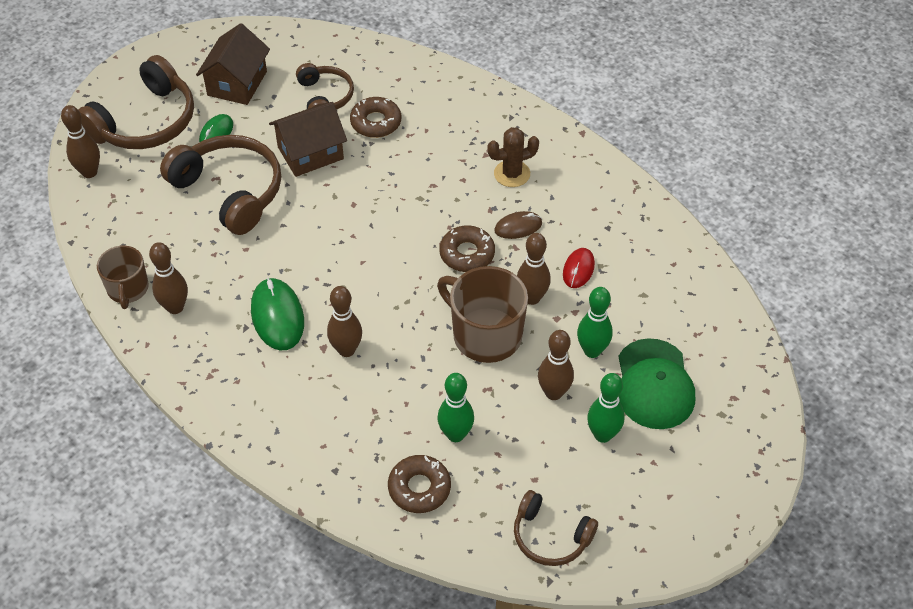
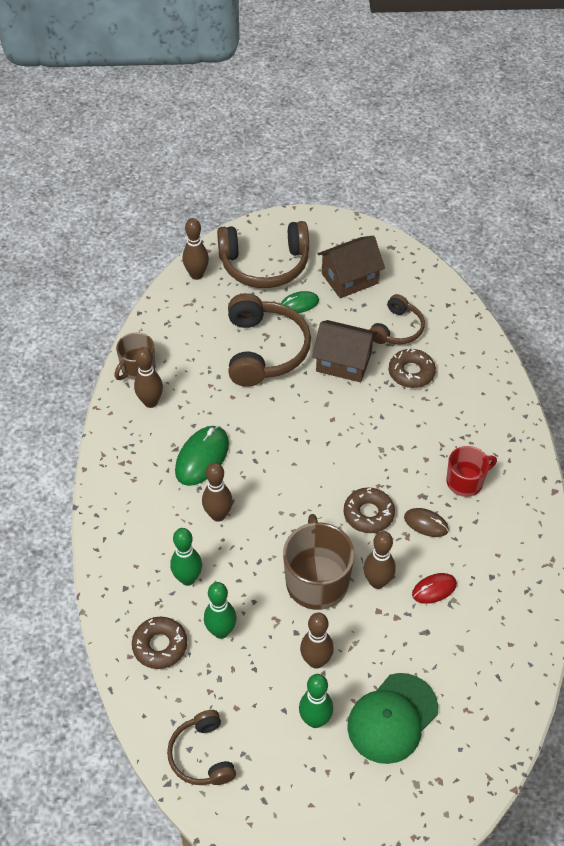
camera: 45 degrees right, 0 degrees up
brown cactus [488,127,539,187] -> red mug [446,446,497,497]
green bowling pin [577,287,613,358] -> green bowling pin moved to [170,528,202,586]

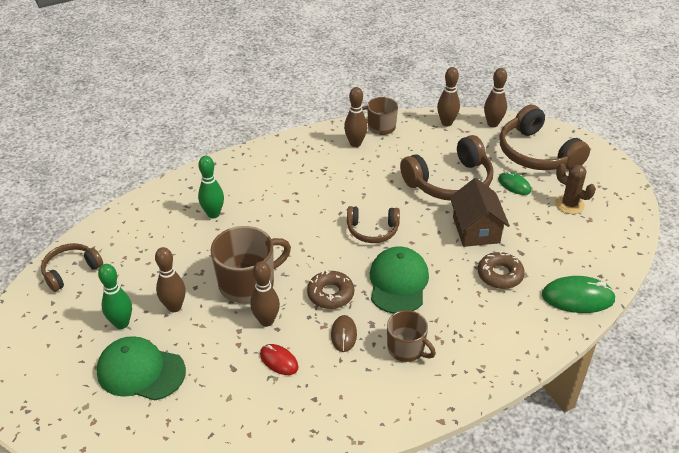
camera: 65 degrees right, 10 degrees down
brown donut [132,617,187,669] -> none
green mouse [175,426,229,486] -> green mouse moved to [542,276,616,313]
brown bowling pin [202,462,233,522] -> brown bowling pin moved to [437,67,460,126]
green bowling pin [204,582,237,639] -> none
brown house [318,236,385,298] -> brown cactus [555,163,596,214]
brown headphones [370,294,425,344] -> brown headphones moved to [347,206,400,243]
red mug [446,446,497,497] -> brown mug [387,310,436,362]
none -> green cap [370,247,429,314]

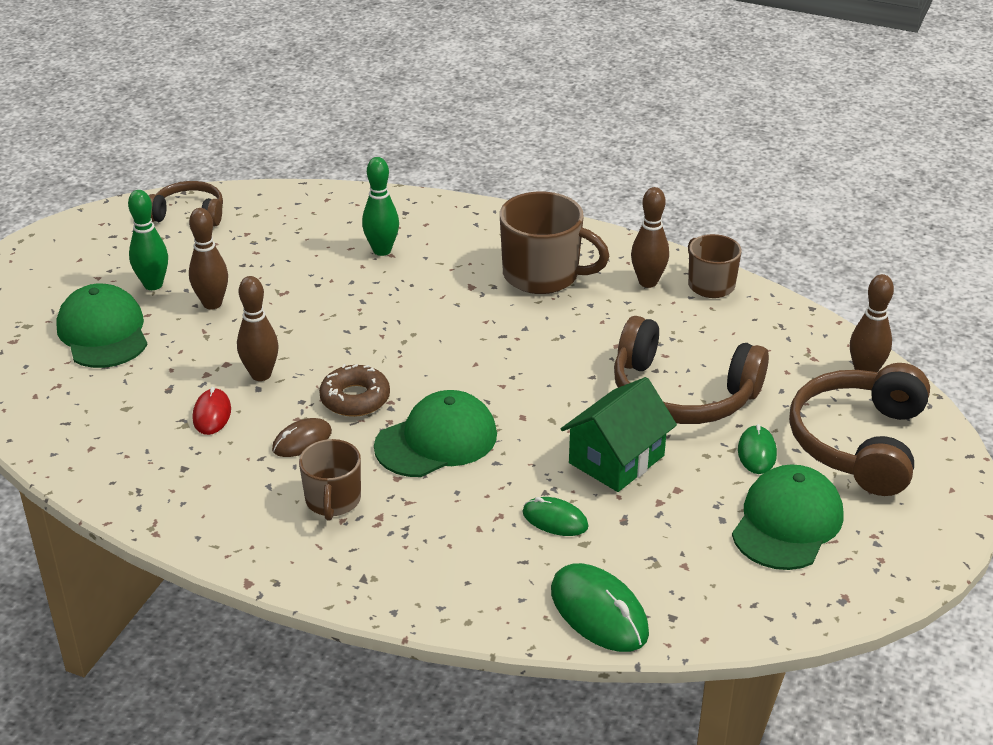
camera: 50 degrees right, 5 degrees down
brown mug [211,226,291,303] -> brown mug moved to [500,192,610,294]
brown headphones [347,206,400,243] -> none
brown bowling pin [437,67,460,126] -> none
brown house [450,178,510,247] -> green house [561,377,677,492]
brown donut [478,251,525,289] -> green mouse [522,497,588,536]
brown cactus [555,163,596,214] -> green cap [732,464,843,570]

